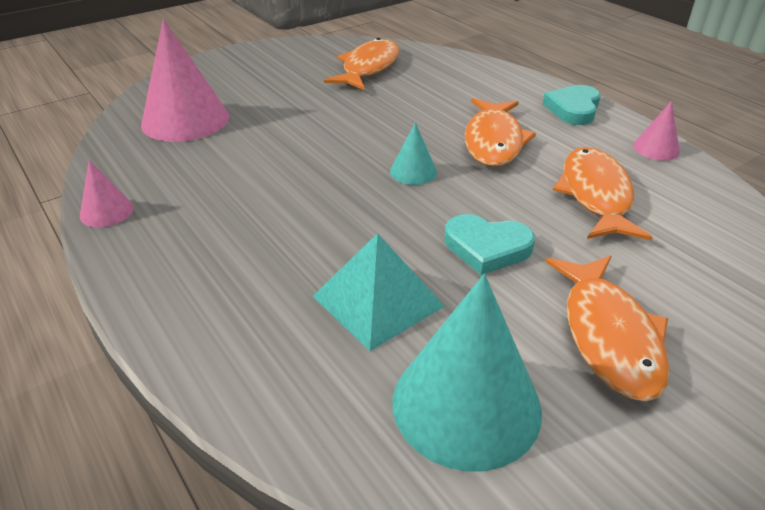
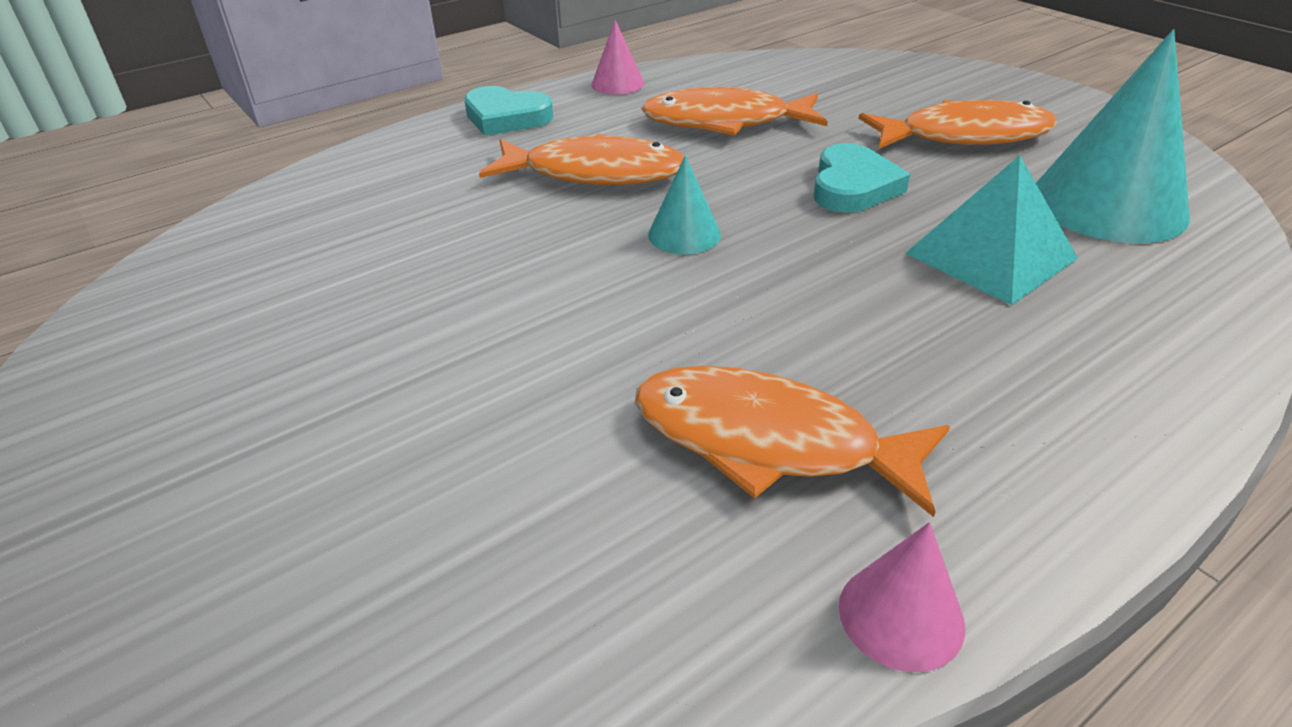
camera: 90 degrees left, 0 degrees up
pink cone [141,19,229,142] -> none
orange fish [324,38,399,90] -> orange fish moved to [635,366,950,517]

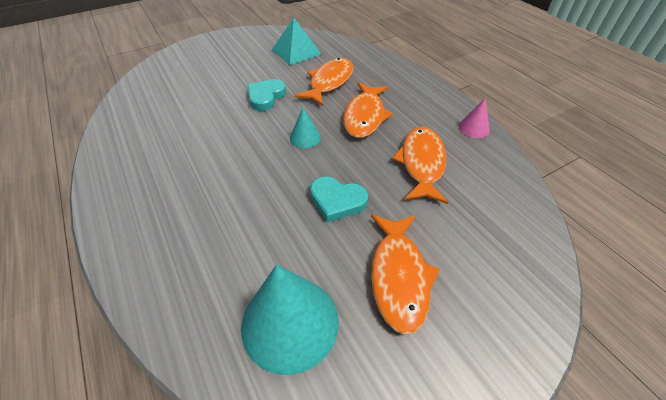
camera: 95 degrees right, 10 degrees up
turquoise heart [464,86,554,136] -> turquoise heart moved to [247,79,286,111]
orange fish [635,366,950,517] -> orange fish moved to [294,58,354,106]
pink cone [839,522,965,672] -> none
turquoise pyramid [905,155,1078,305] -> turquoise pyramid moved to [272,18,322,65]

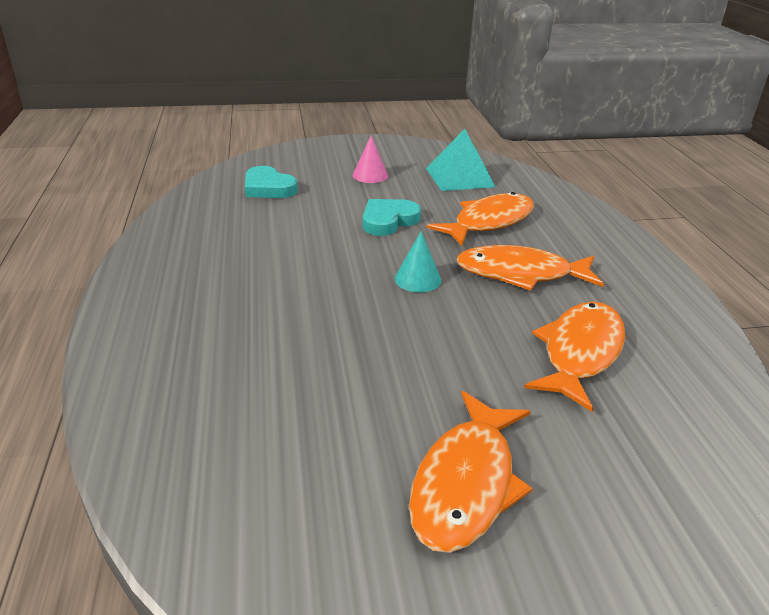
camera: 20 degrees right, 15 degrees down
turquoise cone [241,264,339,375] -> none
turquoise heart [310,177,368,222] -> turquoise heart moved to [245,166,298,198]
orange fish [343,82,393,138] -> orange fish turned 60 degrees clockwise [456,245,604,291]
pink cone [459,98,490,138] -> pink cone moved to [352,136,388,183]

